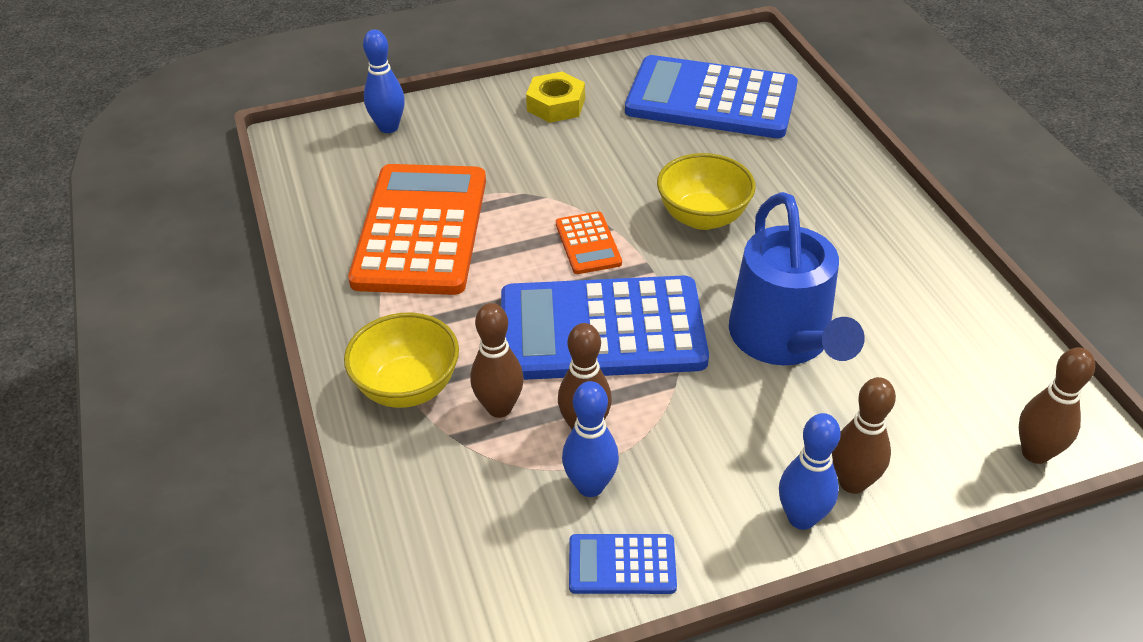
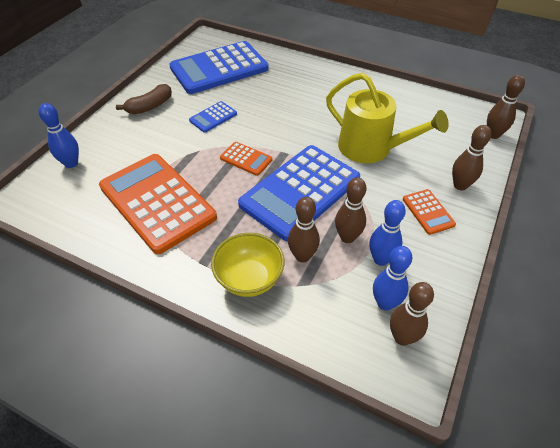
camera: 45 degrees left, 5 degrees up
yellow nut [526,72,585,123] -> brown banana [116,84,172,114]
blue calculator [569,534,677,594] -> blue calculator moved to [189,101,237,133]
yellow bowl [657,153,756,230] -> none
blue watering can [729,192,865,365] -> yellow watering can [326,73,449,163]
blue bowling pin [779,413,841,530] -> blue bowling pin moved to [373,246,412,311]
none -> brown bowling pin [390,282,434,345]
none -> orange calculator [403,189,456,235]

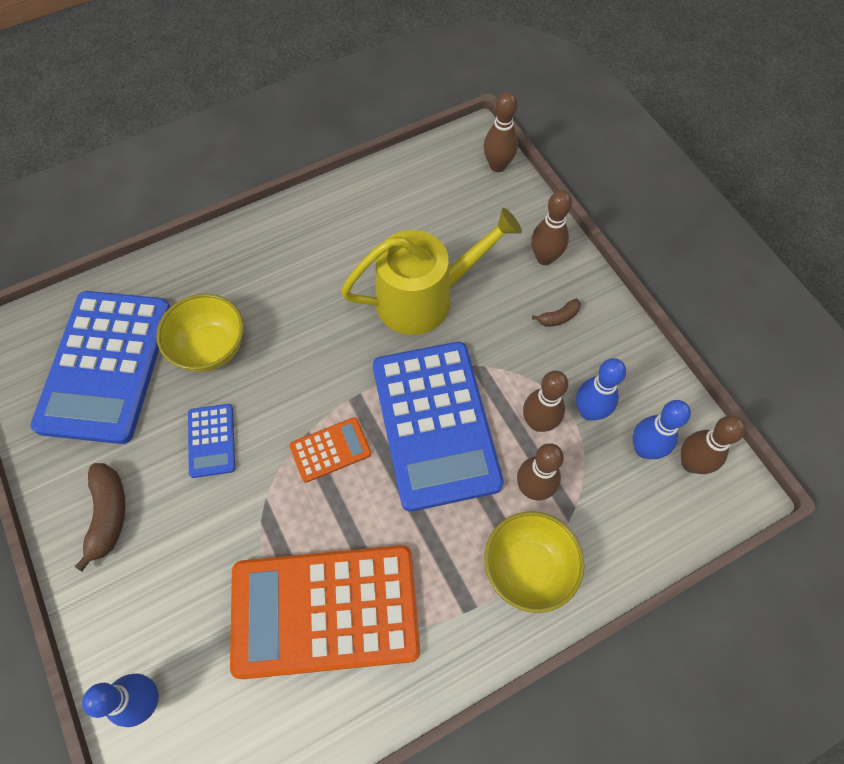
camera: 55 degrees left, 15 degrees up
orange calculator [403,189,456,235] -> brown banana [532,299,581,327]
none -> yellow bowl [156,294,244,372]

